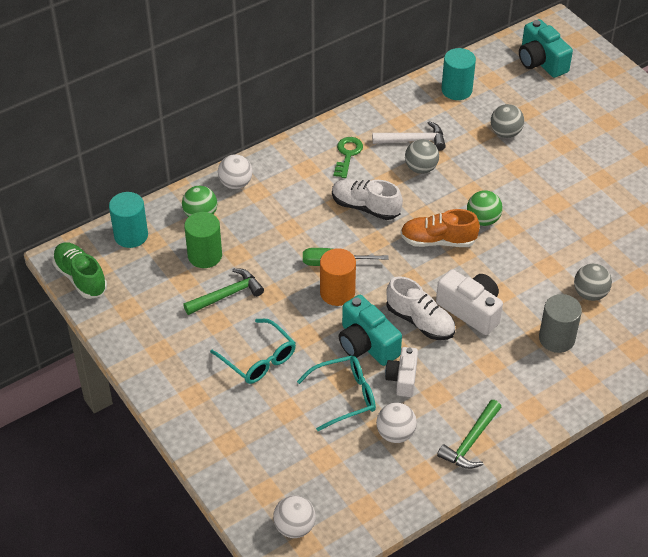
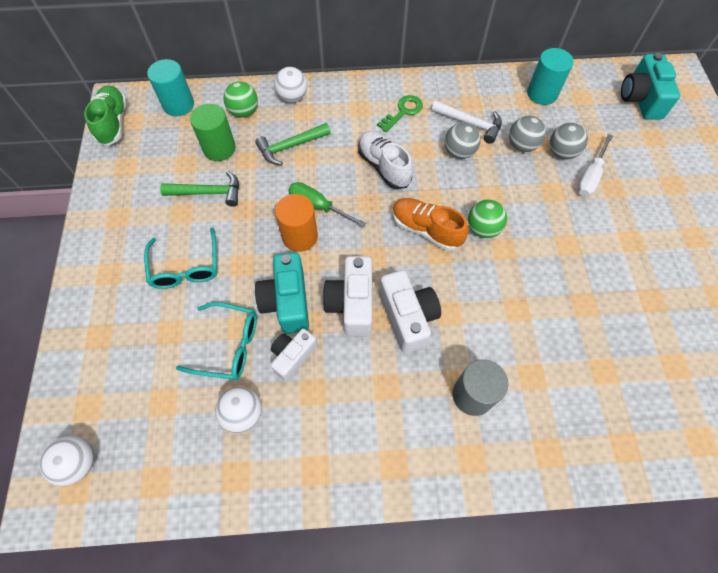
camera: 30 degrees right, 15 degrees up
white shoe [386,276,455,340] -> white camera [323,256,372,336]
green hammer [437,400,502,469] -> green hammer moved to [255,123,331,165]
grey ball [574,264,612,301] -> grey ball moved to [509,116,546,152]
none -> white screwdriver [577,134,613,197]

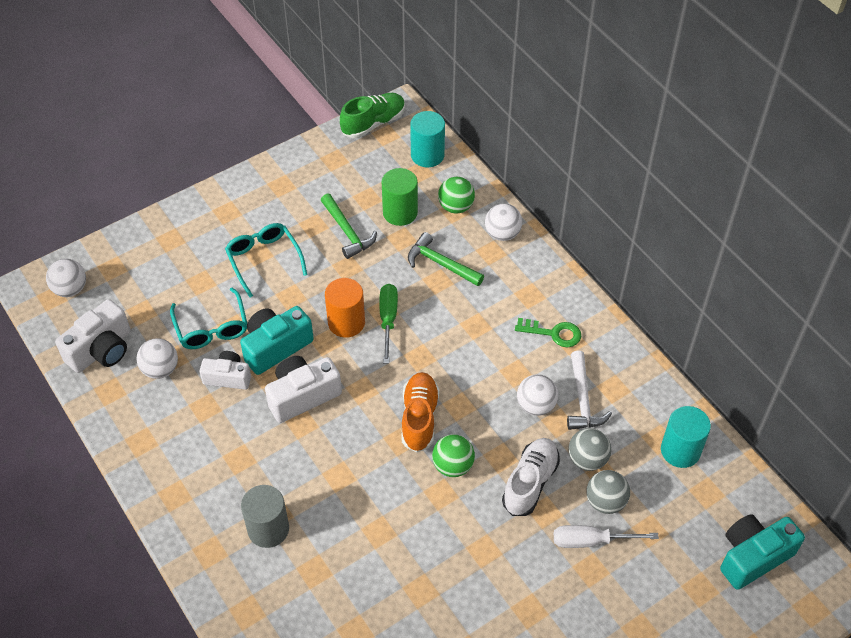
camera: 60 degrees right, 10 degrees down
turquoise glasses [144,227,217,289] -> turquoise glasses turned 105 degrees clockwise [225,223,307,297]
white shoe [358,131,413,189] -> white shoe moved to [502,438,560,516]
white camera [379,270,441,353] -> white camera moved to [55,299,131,373]
grey ball [445,122,481,159] -> white ball [517,374,558,416]

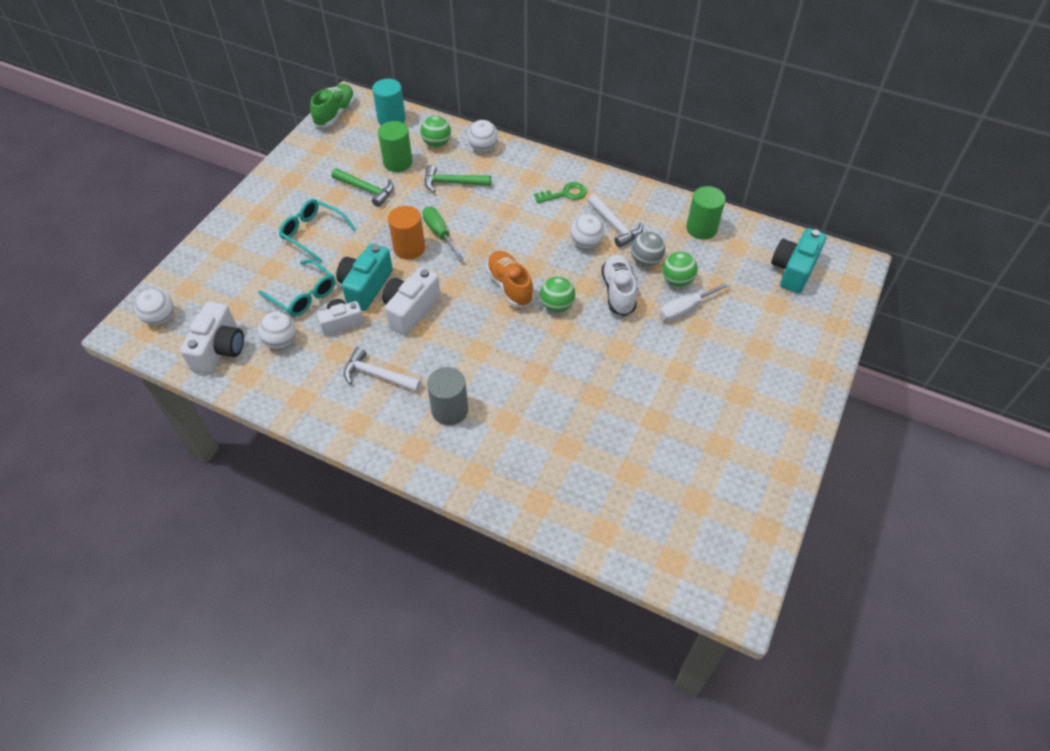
camera: 30 degrees left, 0 degrees up
grey ball [586,470,630,514] -> green ball [662,252,698,287]
turquoise cylinder [661,406,711,468] -> green cylinder [686,186,726,240]
none -> white hammer [344,347,422,392]

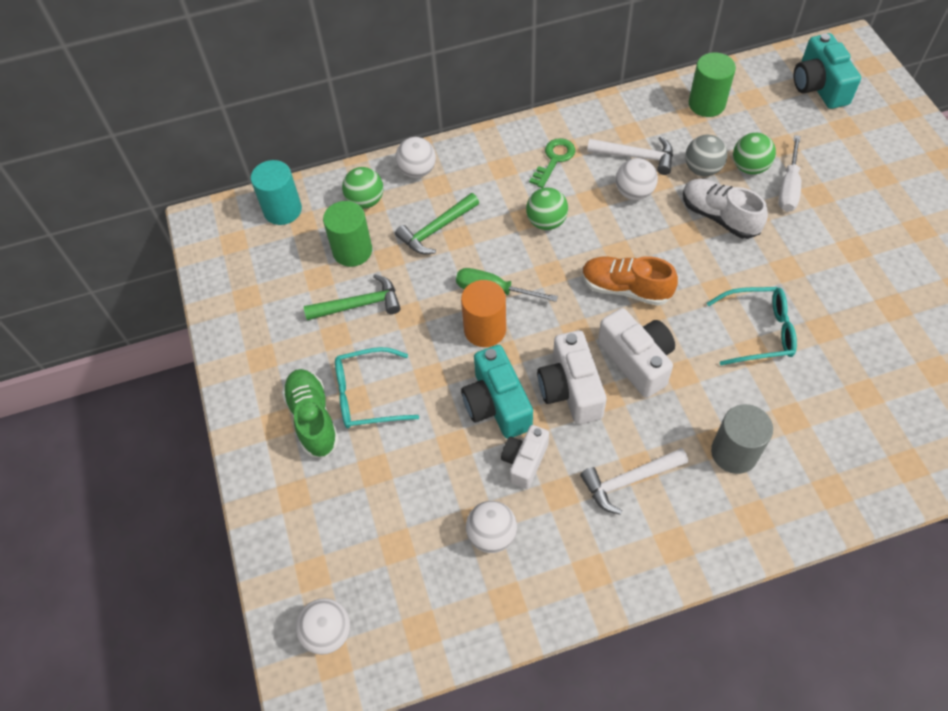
camera: 40 degrees left, 5 degrees up
white camera [180,302,244,374] -> white camera moved to [598,308,675,398]
turquoise glasses [259,259,335,317] -> turquoise glasses moved to [707,287,797,365]
green shoe [310,84,355,127] -> green shoe moved to [282,369,339,458]
green ball [540,277,575,312] -> green ball moved to [526,188,568,230]

